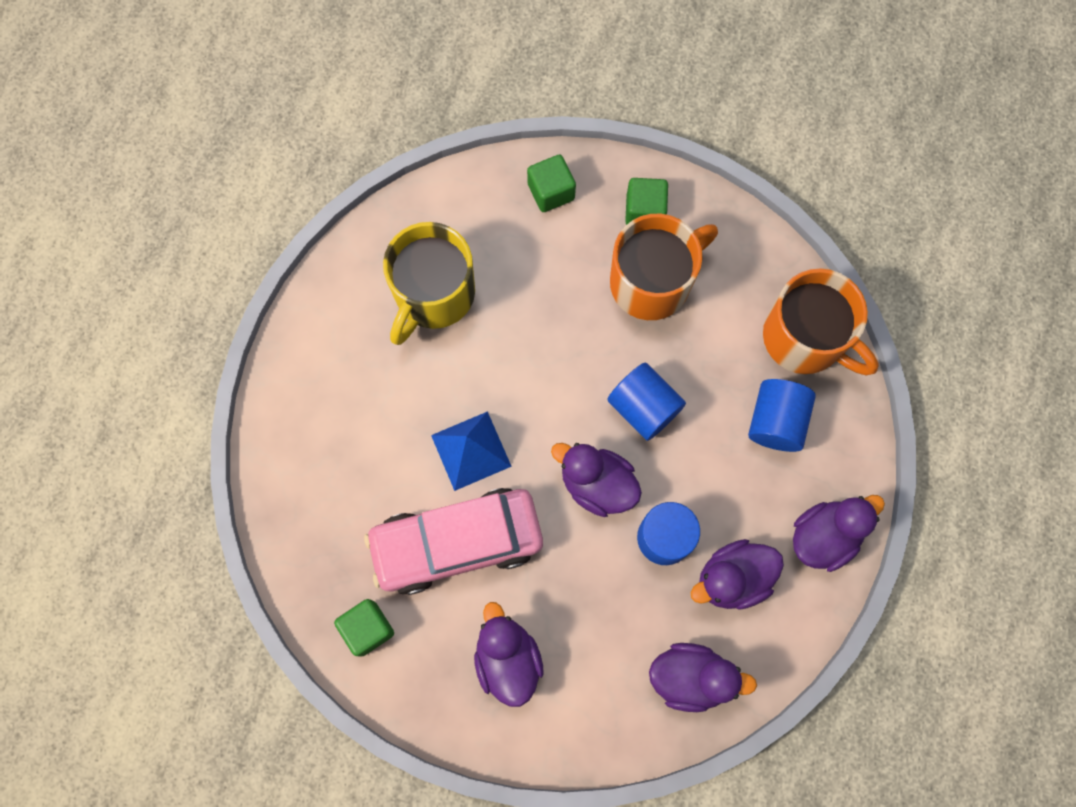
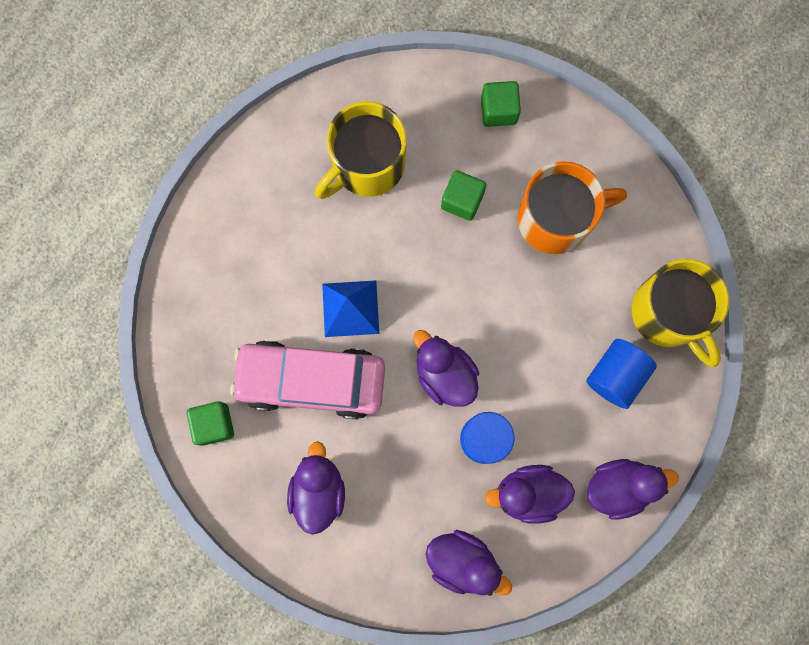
camera: 20 degrees right, 5 degrees up
blue cylinder [607,362,686,441] -> none
green cube [625,178,668,225] -> green cube moved to [441,170,486,221]
orange mug [763,268,879,375] -> yellow mug [632,259,729,367]

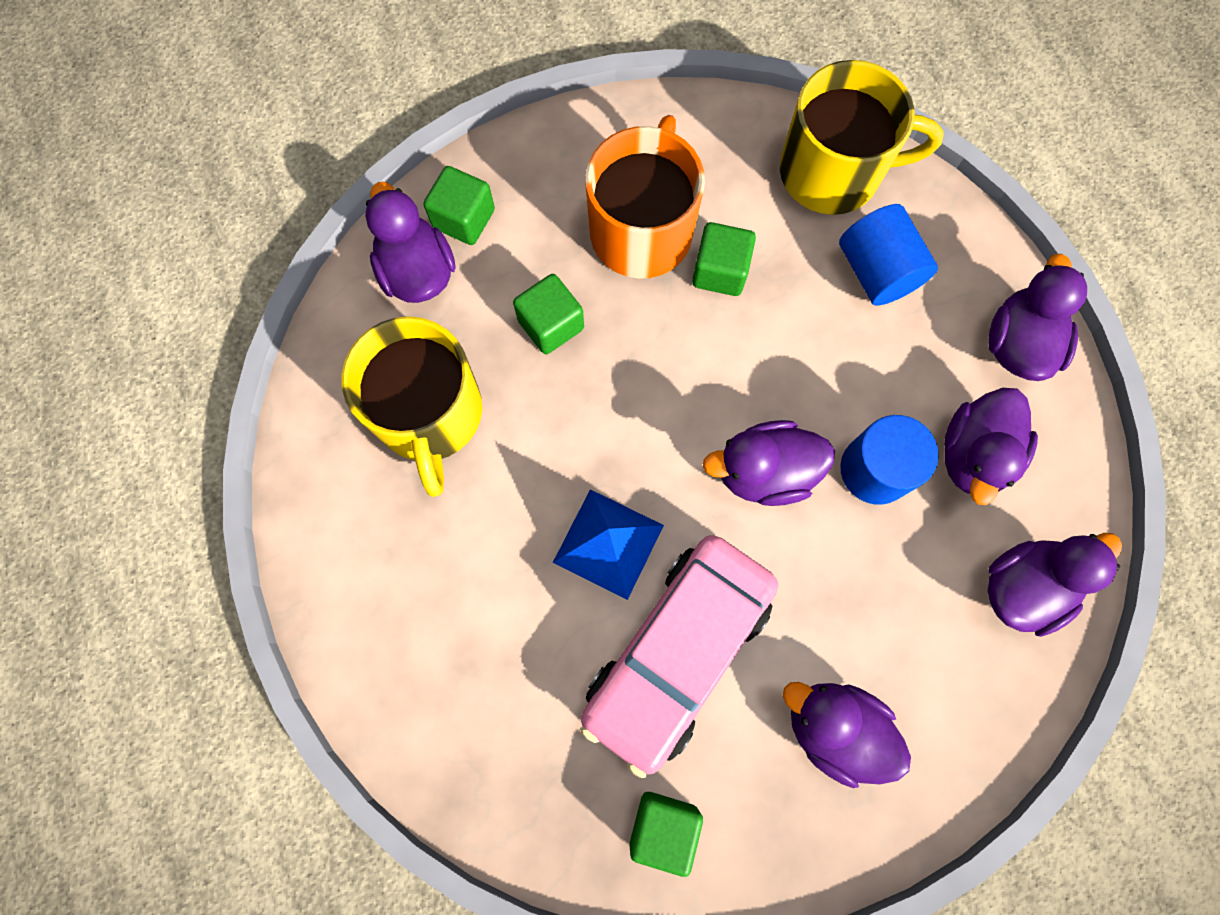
camera: 60 degrees left, 5 degrees down
none -> purple duck [365,182,456,303]
none -> green cube [692,222,756,296]

